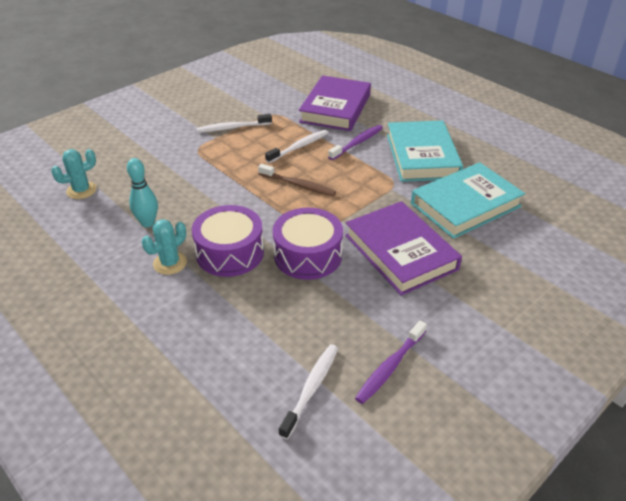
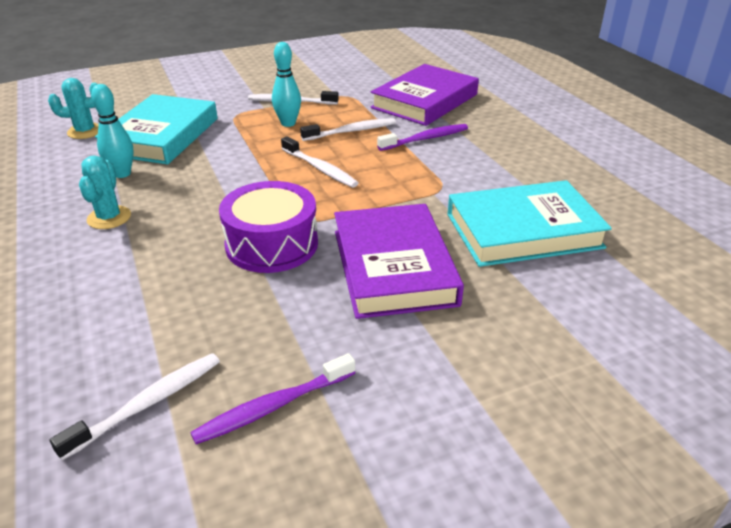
camera: 20 degrees right, 5 degrees down
turquoise cactus [142,219,187,275] -> turquoise cactus turned 60 degrees counterclockwise [79,155,131,229]
purple drum [192,205,264,277] -> none
brown toothbrush [258,164,336,197] -> white toothbrush [281,136,358,188]
turquoise book [387,120,463,182] -> turquoise book moved to [95,94,218,165]
none -> turquoise bowling pin [272,42,301,127]

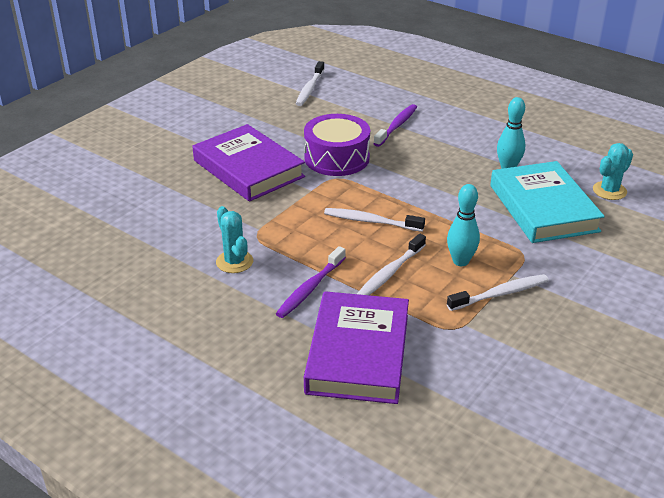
camera: 150 degrees right, 0 degrees up
turquoise cactus [79,155,131,229] -> turquoise cactus moved to [216,206,253,273]
purple toothbrush [190,353,355,444] -> purple toothbrush moved to [373,104,417,147]
turquoise book [447,180,612,267] -> none

